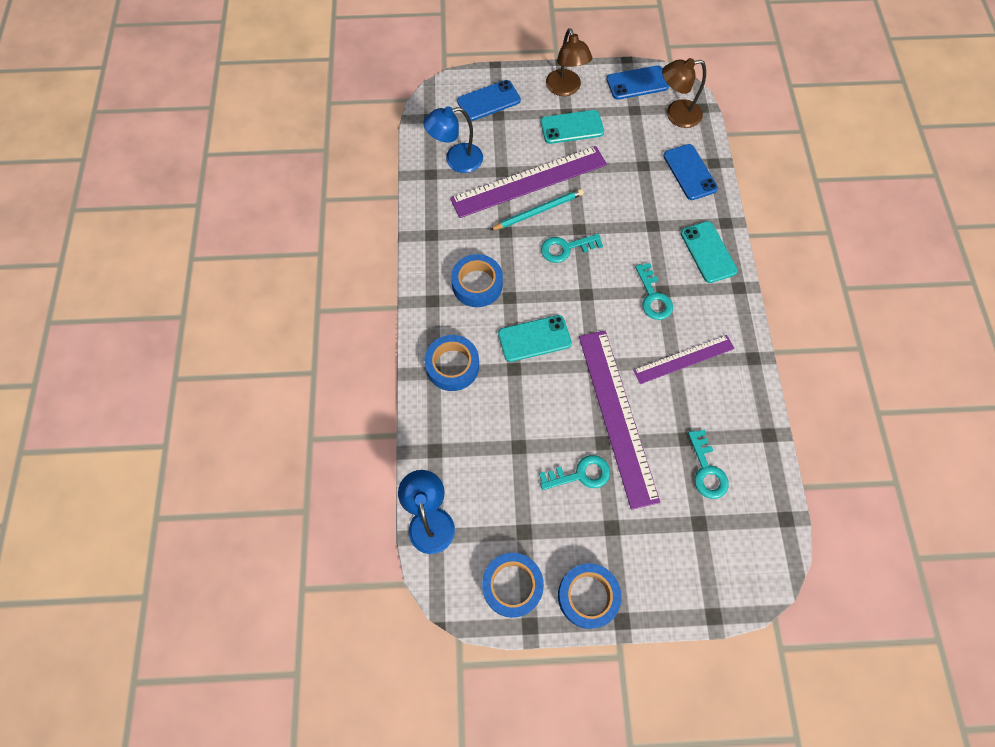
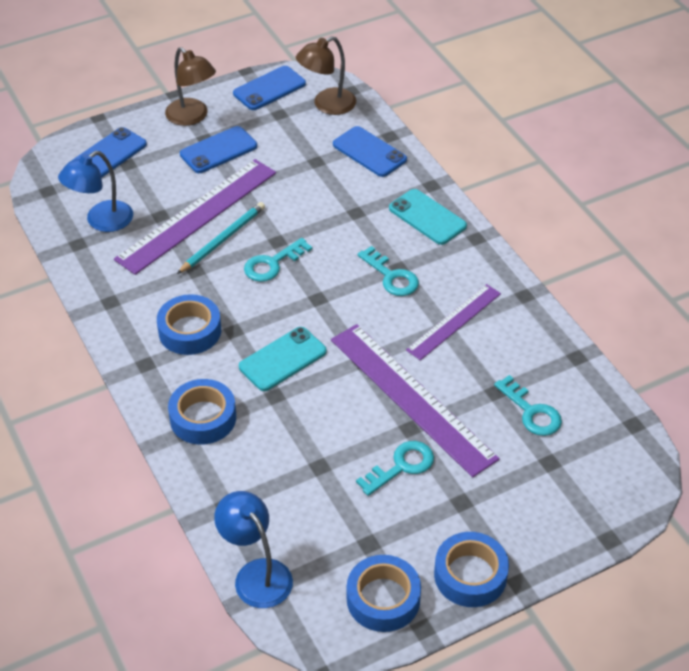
camera: 25 degrees left, 20 degrees down
turquoise phone [541,110,604,144] -> blue phone [180,126,257,173]

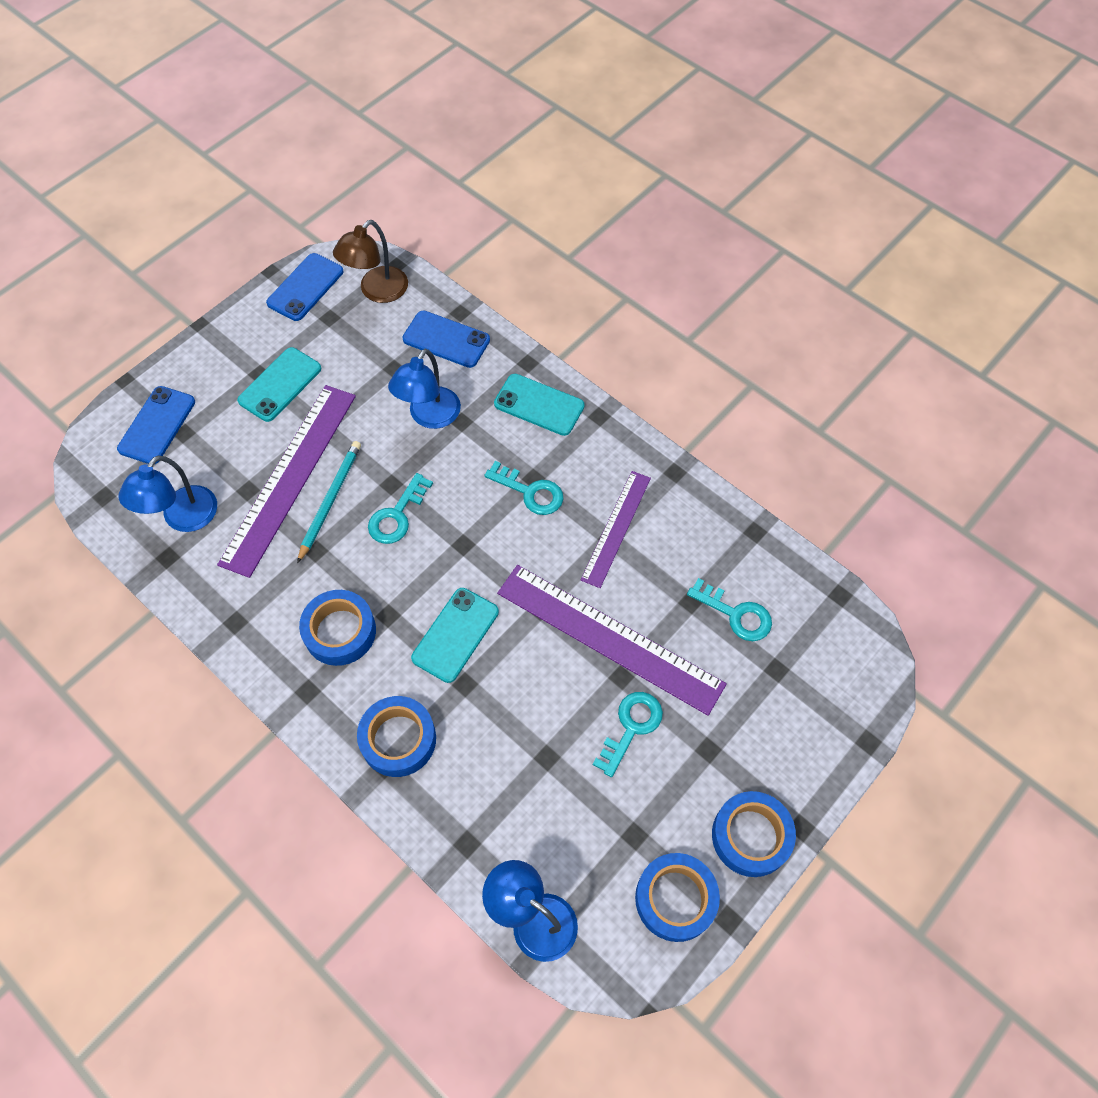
camera: 20 degrees left, 15 degrees up
brown lamp [165,47,216,126] -> none
blue phone [180,126,257,173] -> turquoise phone [237,347,321,422]
none -> blue lamp [388,349,461,429]

